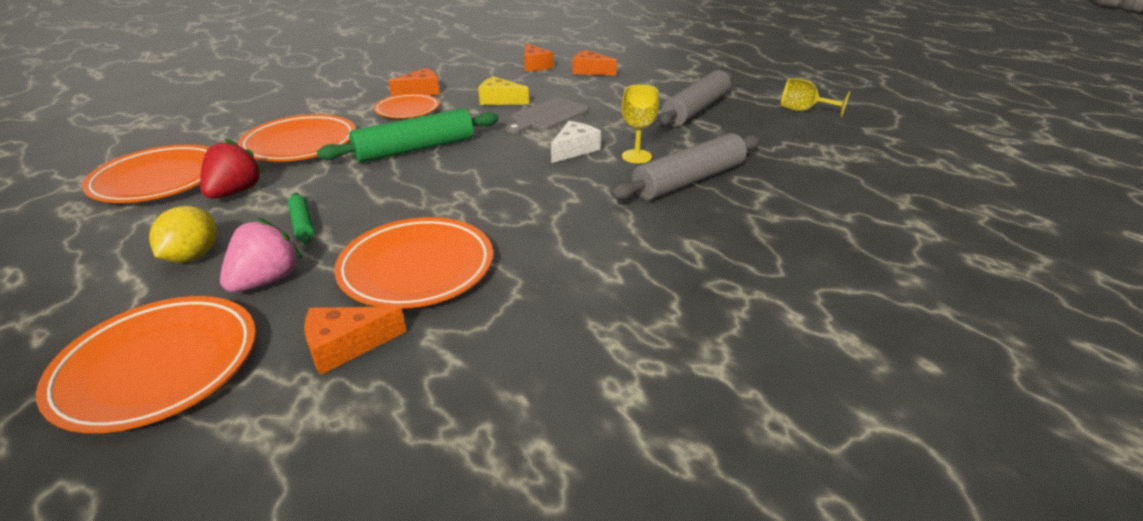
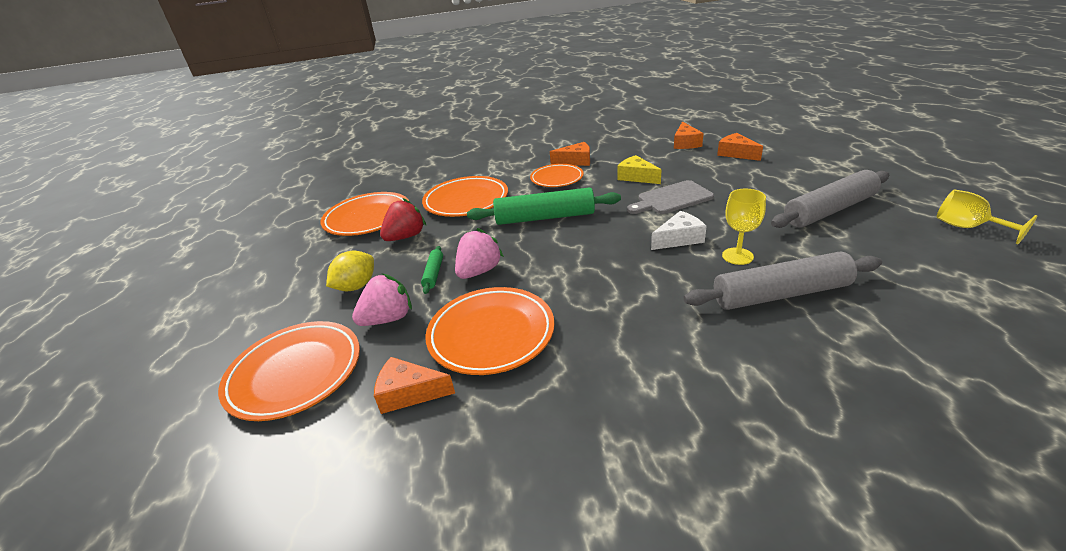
camera: 30 degrees right, 0 degrees up
none -> pink strawberry [455,228,504,279]

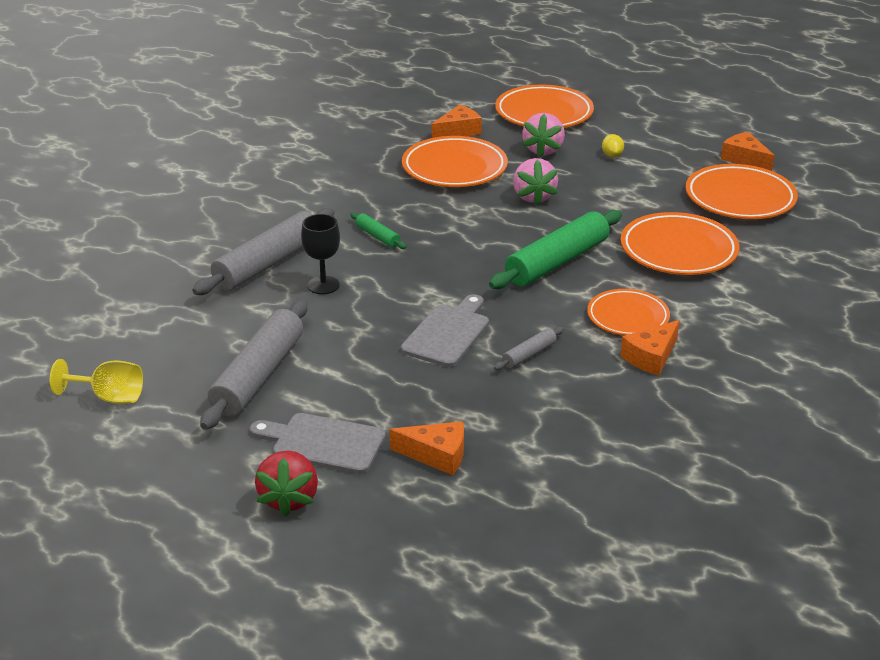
camera: 135 degrees right, 0 degrees up
yellow lemon [326,251,374,291] -> yellow lemon [602,134,624,157], size x0.60
red strawberry [380,198,426,241] -> red strawberry moved to [255,451,318,517]
green rolling pin [421,246,443,294] -> green rolling pin moved to [350,212,406,249]
yellow cheese [617,155,661,184] -> grey rolling pin [494,327,564,370]
white cheese [651,211,707,250] -> none
orange cheese [674,122,704,149] -> orange cheese moved to [721,132,775,171]
yellow goblet [722,189,766,265] -> black goblet [301,214,340,294]
none -> grey cutting board [250,413,386,474]

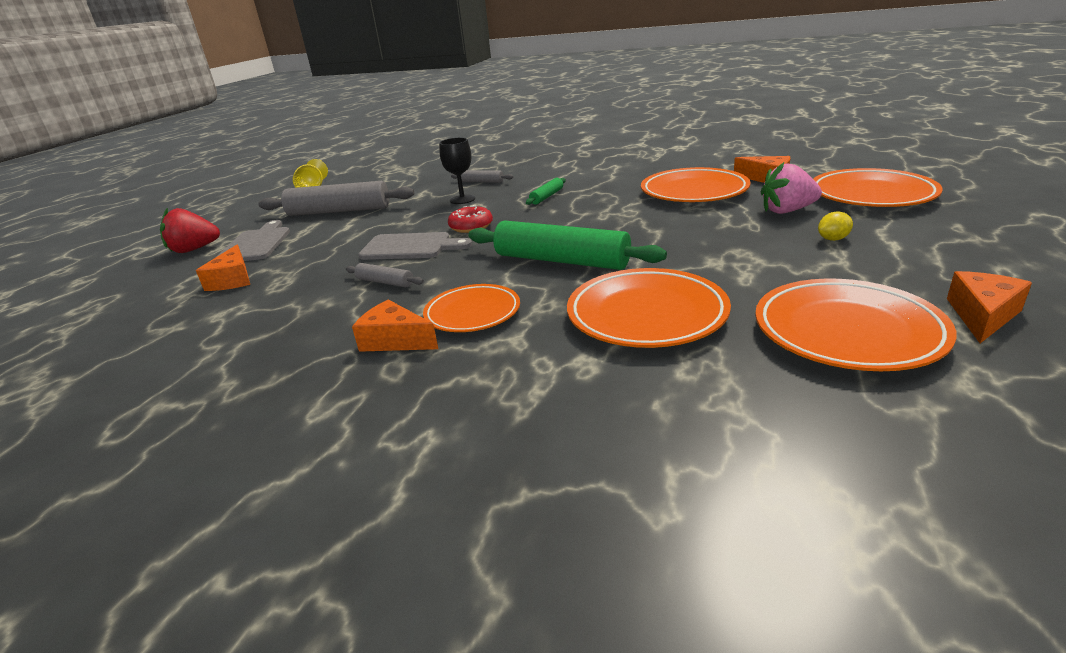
camera: 75 degrees right, 5 degrees down
grey rolling pin [192,208,335,295] -> grey rolling pin [451,170,513,183], size x0.46
pink strawberry [513,158,558,206] -> none
none -> red donut [448,205,493,233]

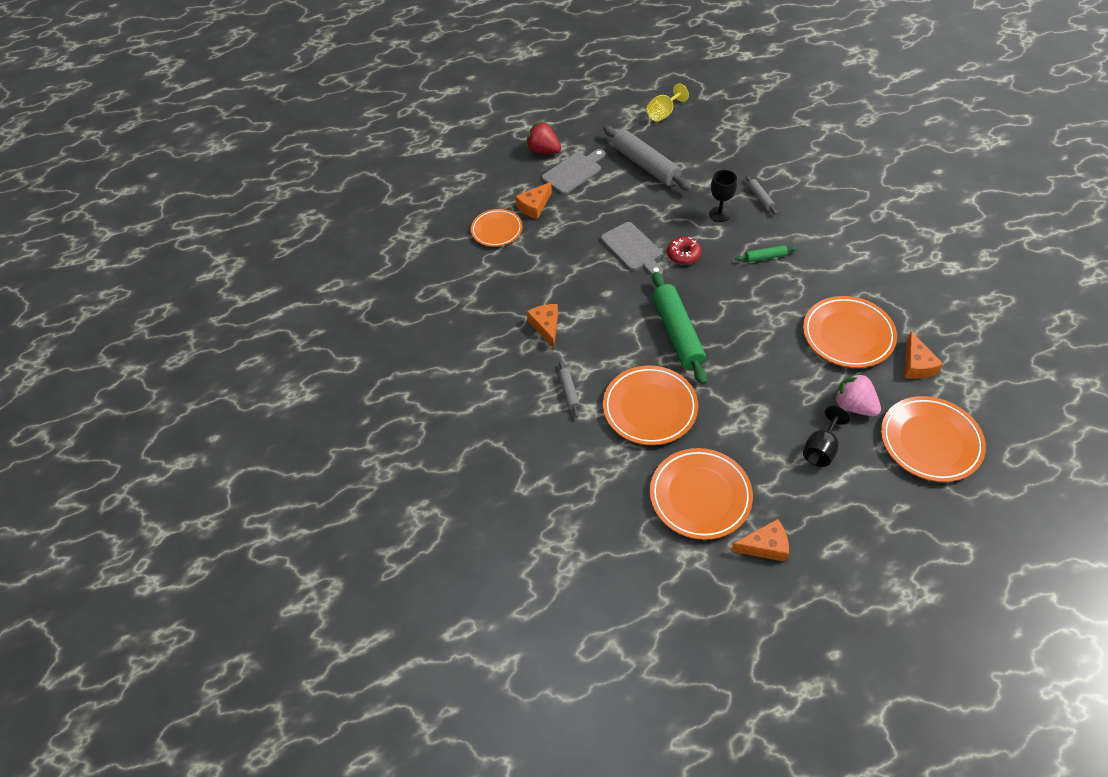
camera: 50 degrees right, 25 degrees up
grey rolling pin [346,263,424,287] -> grey rolling pin moved to [558,361,580,418]
orange plate [423,284,520,332] -> orange plate moved to [471,209,523,247]
yellow lemon [818,211,853,241] -> black goblet [803,406,851,467]

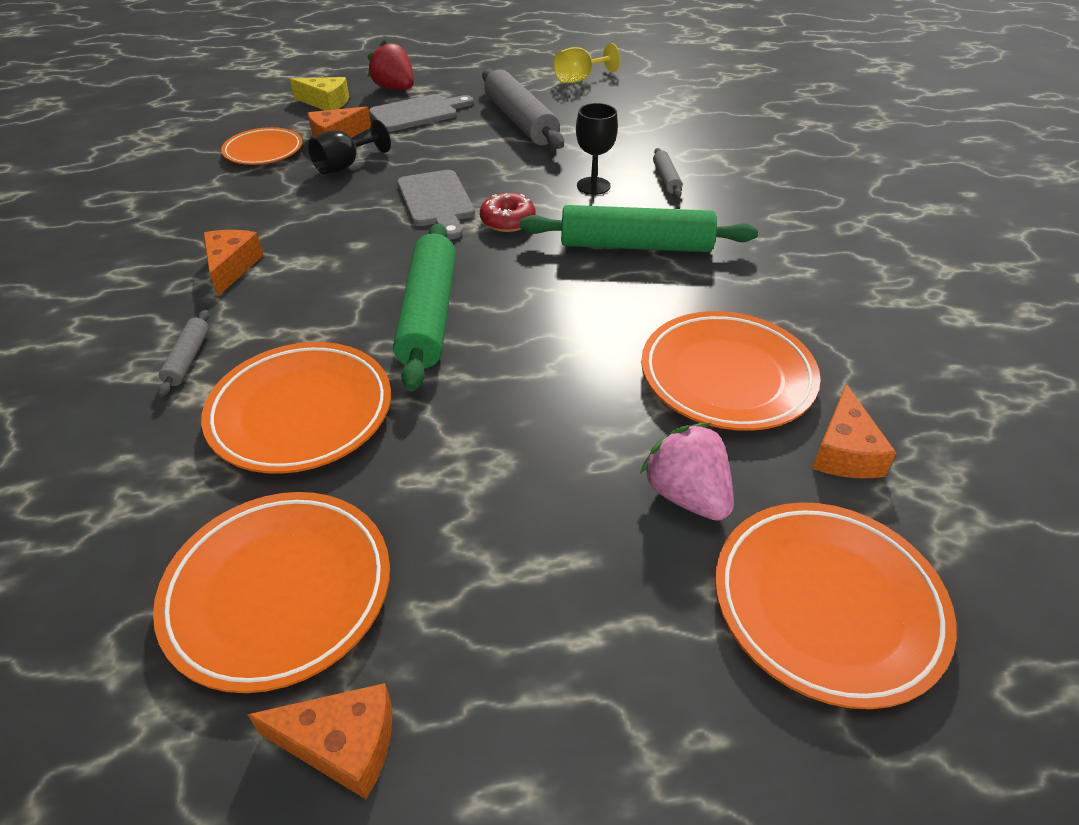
camera: 10 degrees right, 10 degrees down
green rolling pin [735,245,797,262] -> green rolling pin [520,205,758,252], size x2.17
black goblet [803,406,851,467] -> black goblet moved to [308,120,391,174]
none -> yellow cheese [290,77,349,110]

